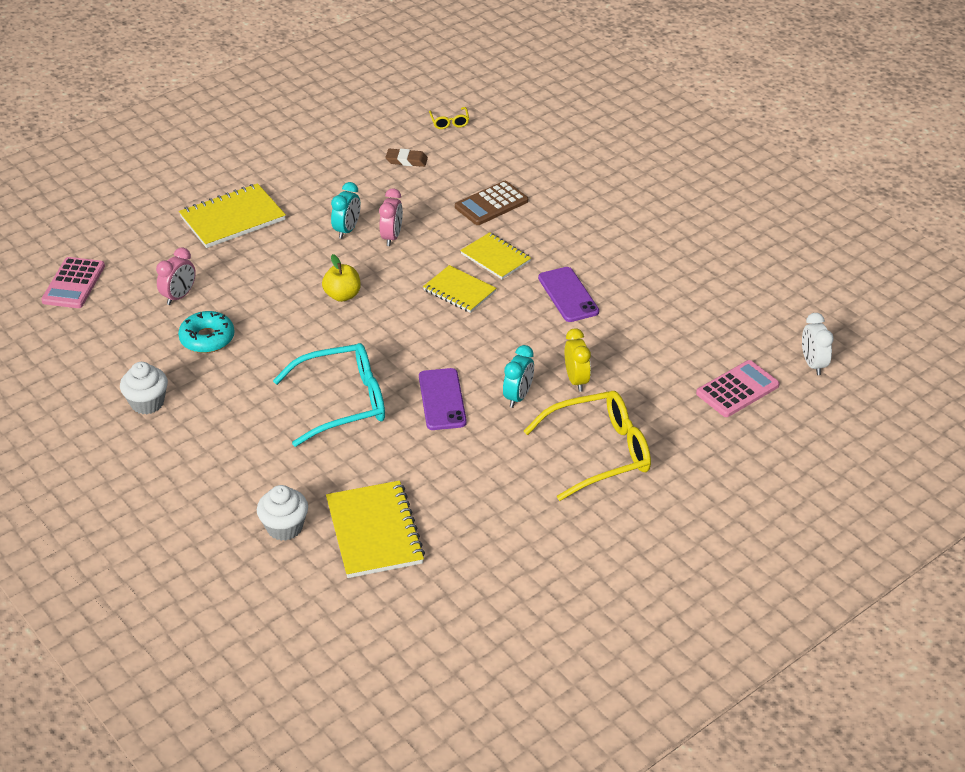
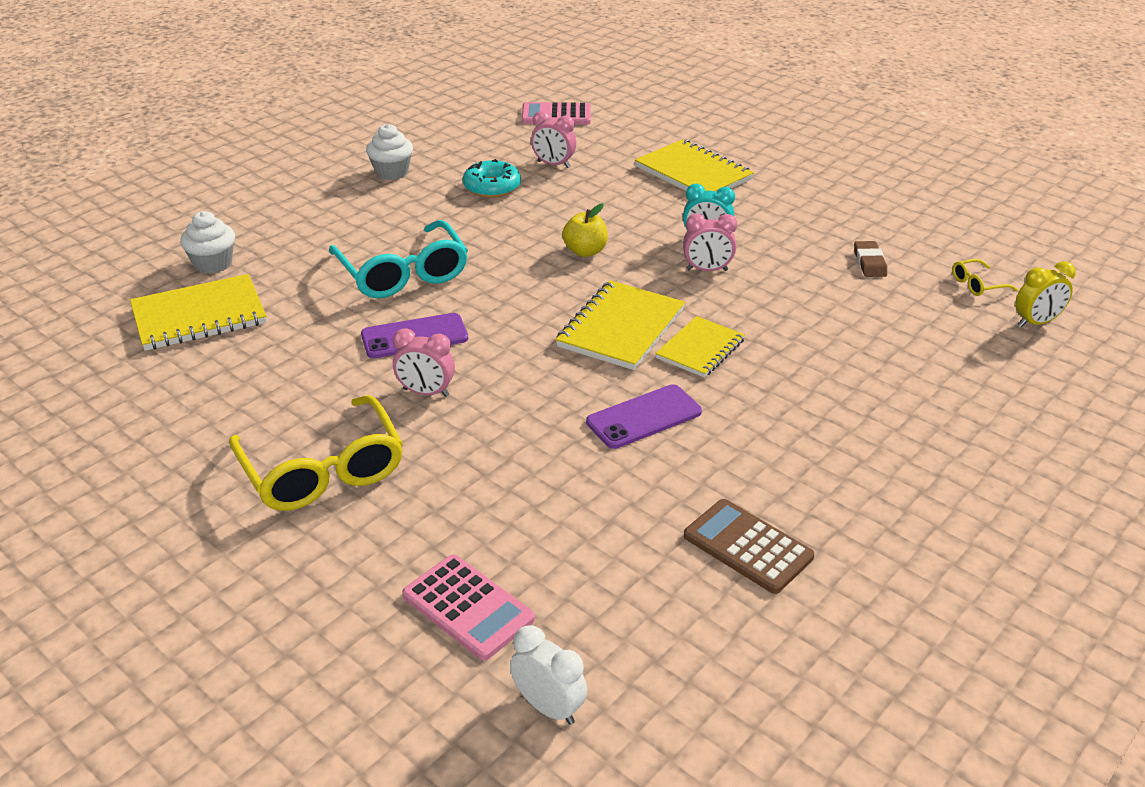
camera: 80 degrees right, 5 degrees down
yellow notebook [423,265,496,313] -> yellow notebook [556,280,685,370], size x1.54
brown calculator [455,181,528,225] -> brown calculator moved to [684,499,814,594]
turquoise clock [503,345,534,408] -> pink clock [393,328,455,397]
yellow clock [565,328,591,392] -> yellow clock moved to [1015,261,1076,327]
white clock [802,313,834,375] -> white clock turned 60 degrees clockwise [510,625,587,725]

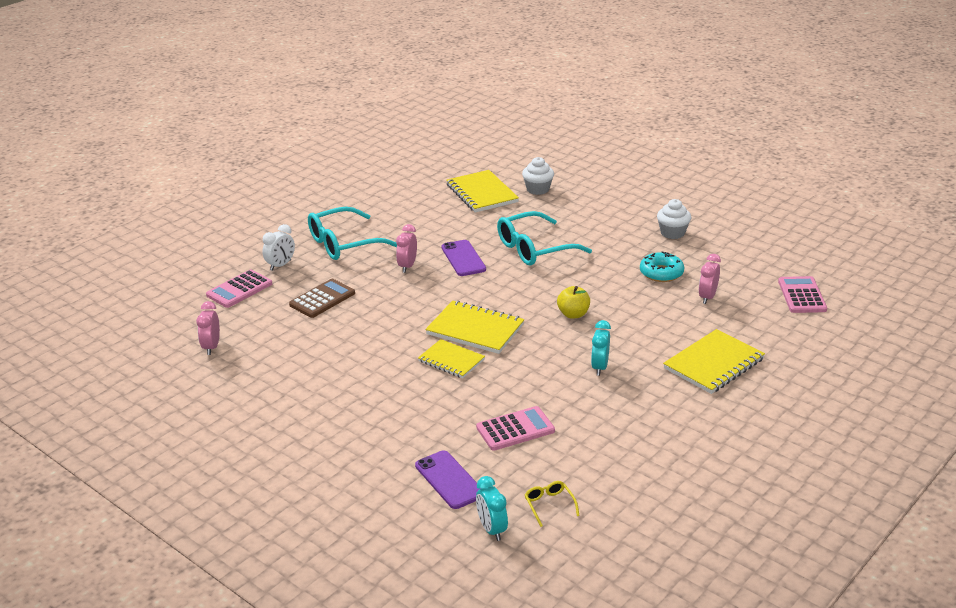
camera: 90 degrees right, 5 degrees down
yellow glasses [229,395,403,511] -> turquoise glasses [308,207,397,260]
white clock [510,625,587,725] -> white clock moved to [262,224,295,271]
purple phone [586,384,702,449] -> purple phone moved to [415,450,481,509]
pink clock [683,213,737,271] -> pink clock moved to [196,301,220,355]
brown calculator [684,499,814,594] -> brown calculator moved to [289,279,355,318]
brown eraser [854,241,887,277] -> none
yellow clock [1015,261,1076,327] -> turquoise clock [476,476,508,541]
none -> pink calculator [476,406,555,451]

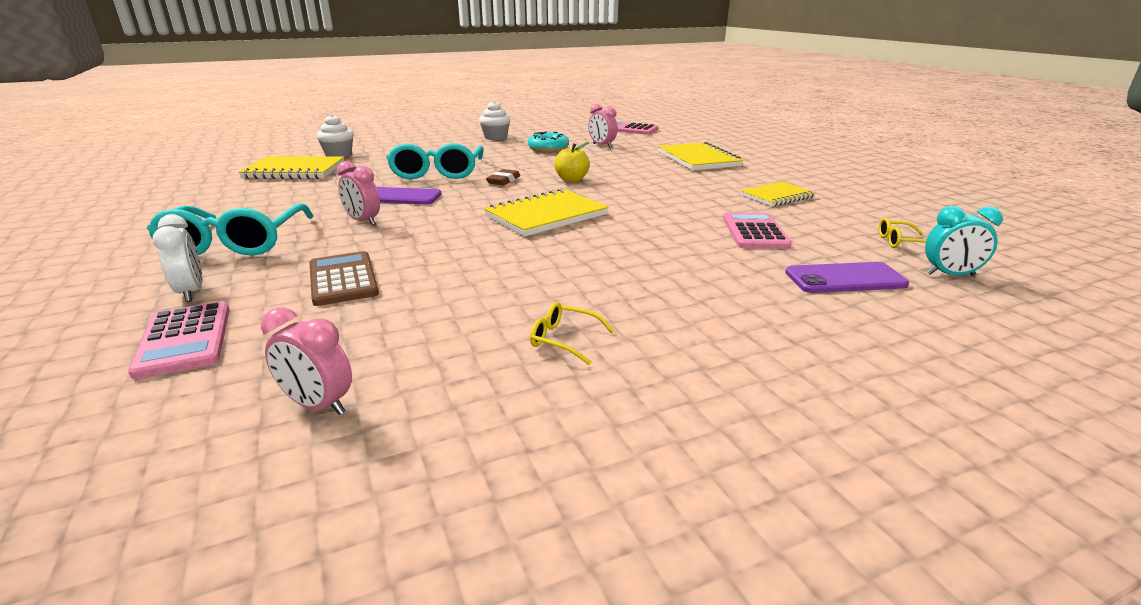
camera: 65 degrees left, 5 degrees down
yellow notebook [418,339,485,378] -> yellow notebook moved to [740,182,816,206]
turquoise clock [591,320,611,376] -> none
none -> brown eraser [486,169,520,185]
none -> yellow glasses [530,302,614,365]

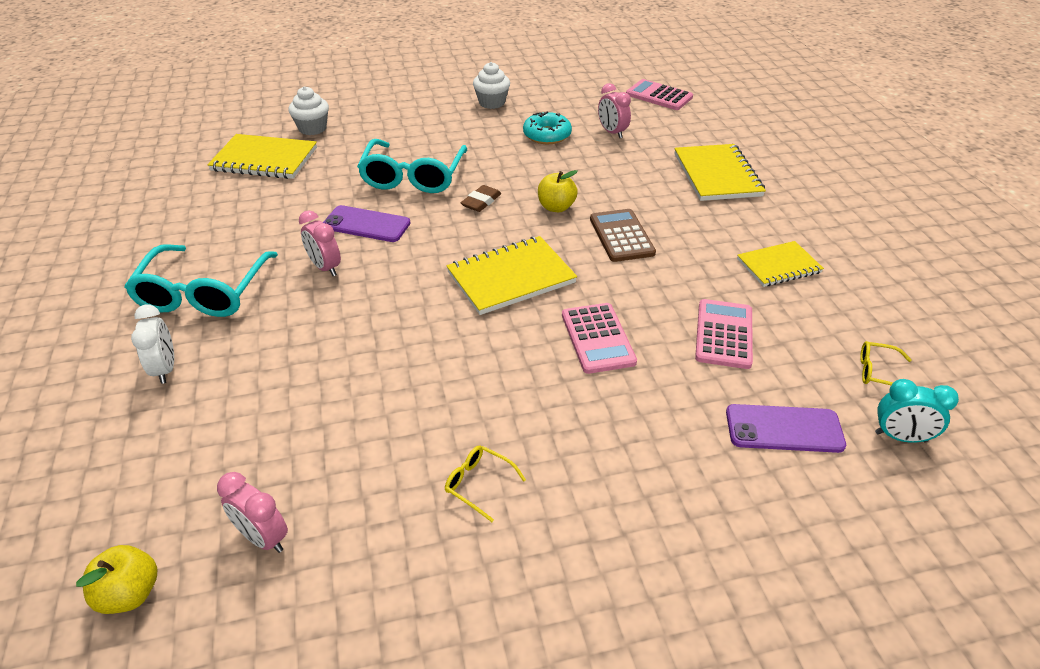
camera: 10 degrees right, 15 degrees up
pink calculator [128,301,230,379] -> pink calculator moved to [562,303,637,374]
brown calculator [309,251,379,306] -> brown calculator moved to [590,209,656,262]
none -> yellow apple [76,545,157,614]

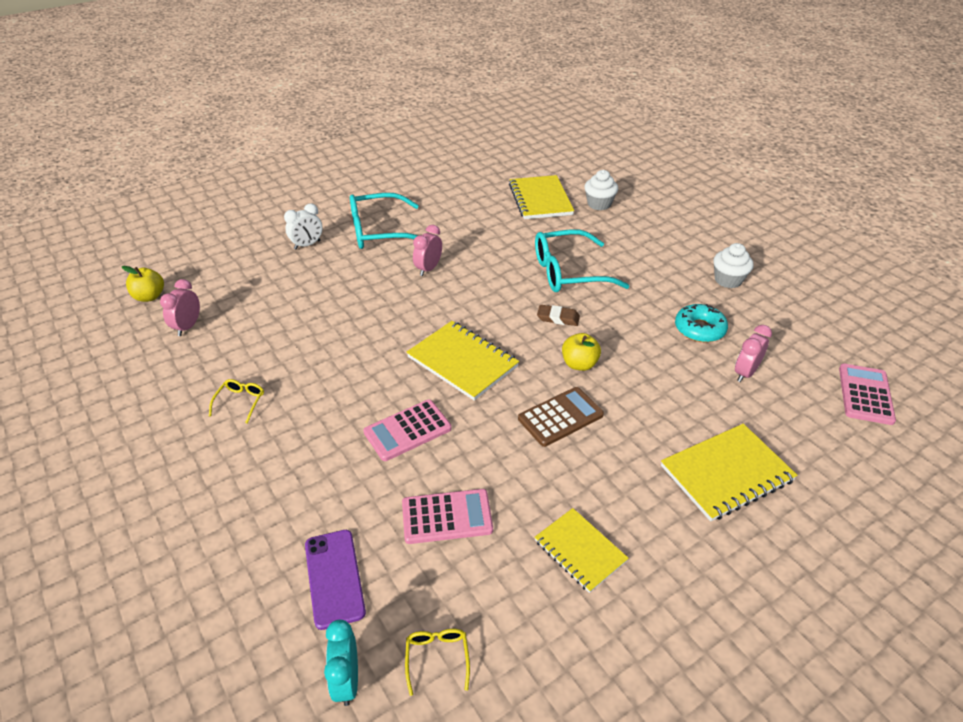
camera: 70 degrees right, 0 degrees up
purple phone [323,205,410,242] -> none

